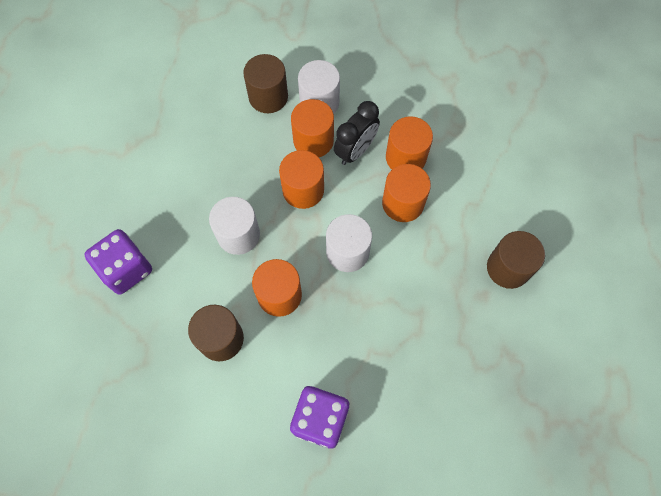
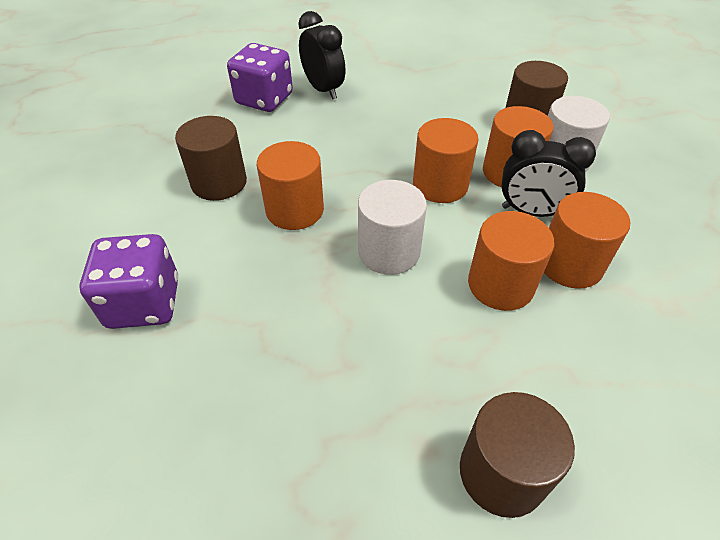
camera: 65 degrees right, 20 degrees down
white cylinder [209,197,260,255] -> none
none -> black clock [298,11,346,100]

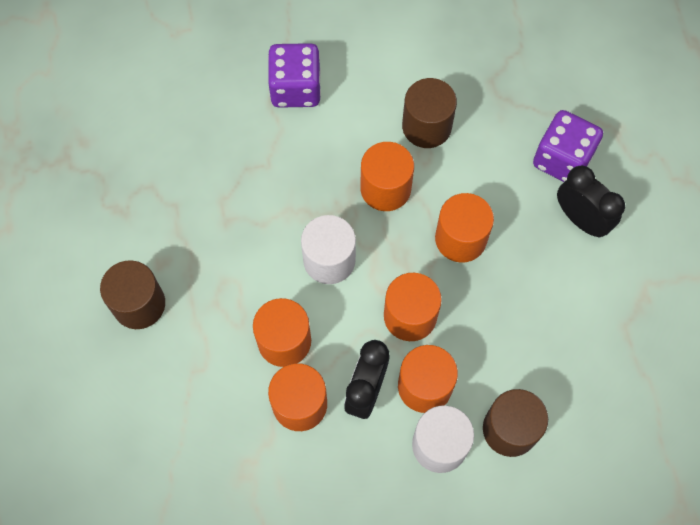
camera: 95 degrees right, 20 degrees up
black clock [298,11,346,100] -> black clock turned 105 degrees counterclockwise [557,166,625,238]
none -> orange cylinder [435,193,494,263]

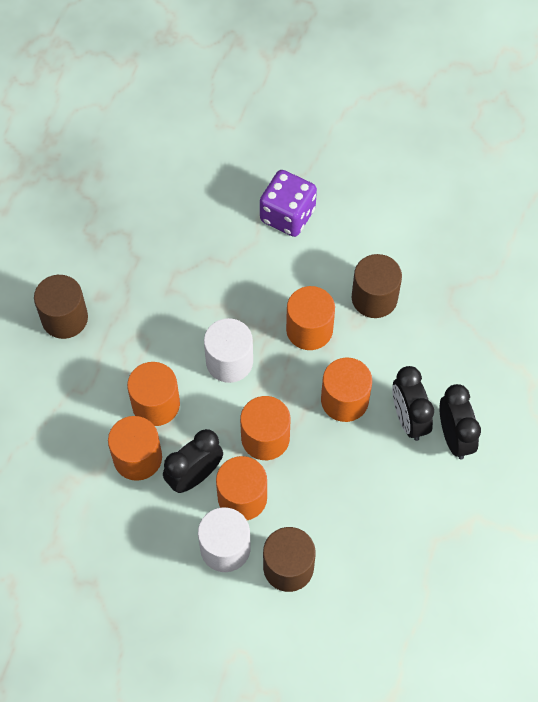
camera: 30 degrees right, 5 degrees down
purple dice [533,110,603,182] -> none
none -> black clock [392,366,434,441]

